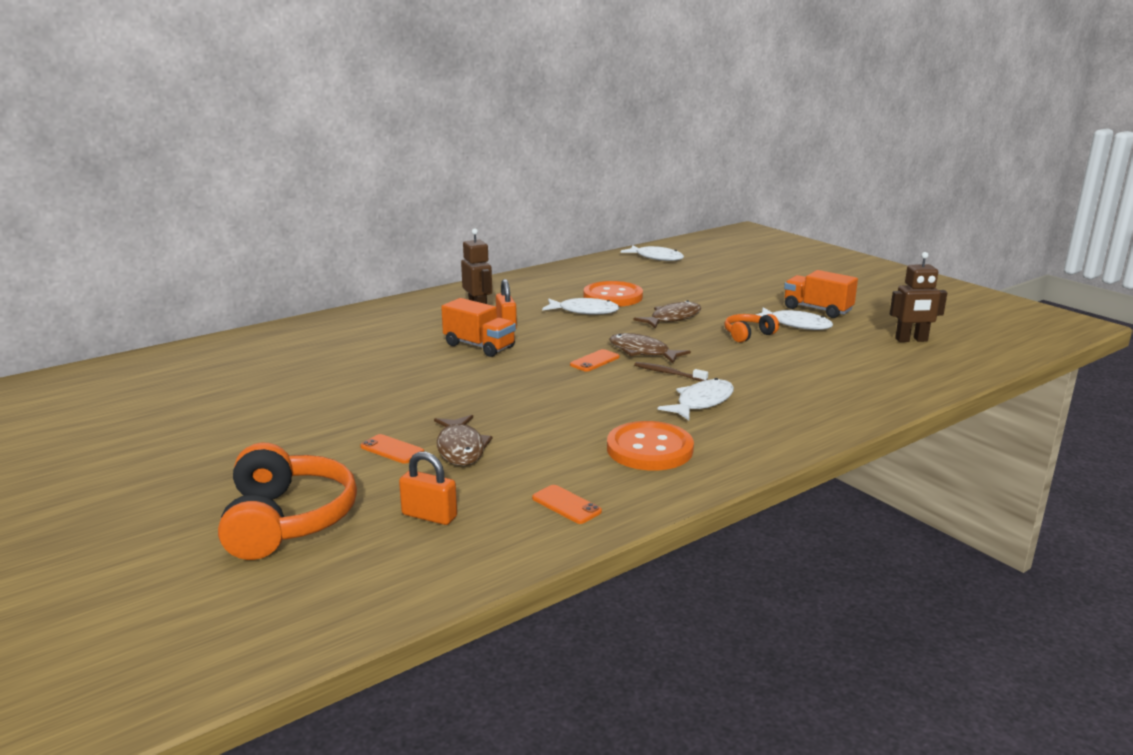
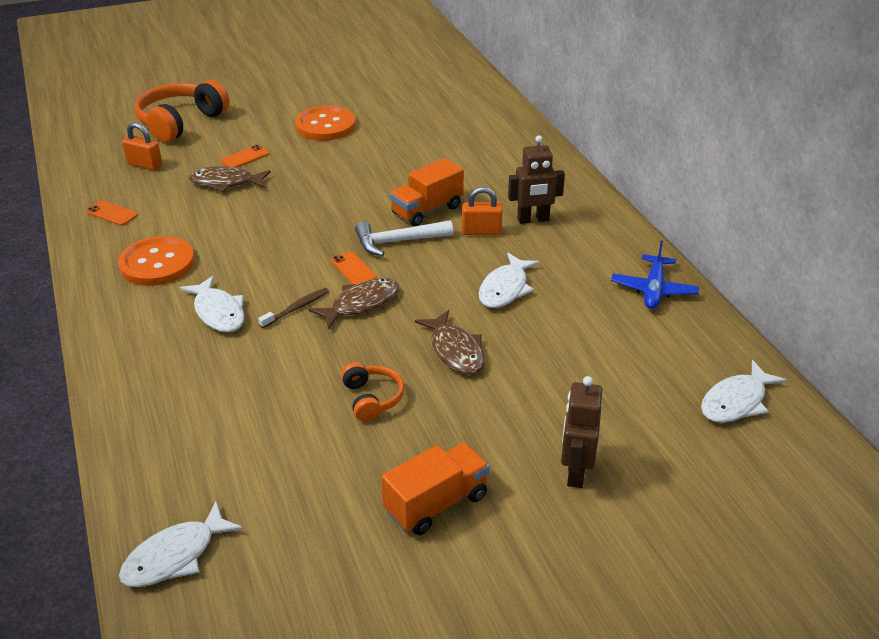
camera: 105 degrees right, 15 degrees up
orange headphones [218,443,357,560] -> orange headphones turned 120 degrees clockwise [135,80,230,143]
orange padlock [399,452,457,525] -> orange padlock turned 75 degrees clockwise [122,122,162,171]
orange phone [532,485,602,524] -> orange phone turned 60 degrees clockwise [86,200,138,226]
orange button [584,281,643,307] -> orange button moved to [295,106,356,141]
white fish [755,308,833,330] -> white fish moved to [119,501,243,587]
brown robot [890,252,947,342] -> brown robot moved to [561,376,602,488]
none -> white hammer [355,220,453,256]
none -> blue plane [611,241,699,309]

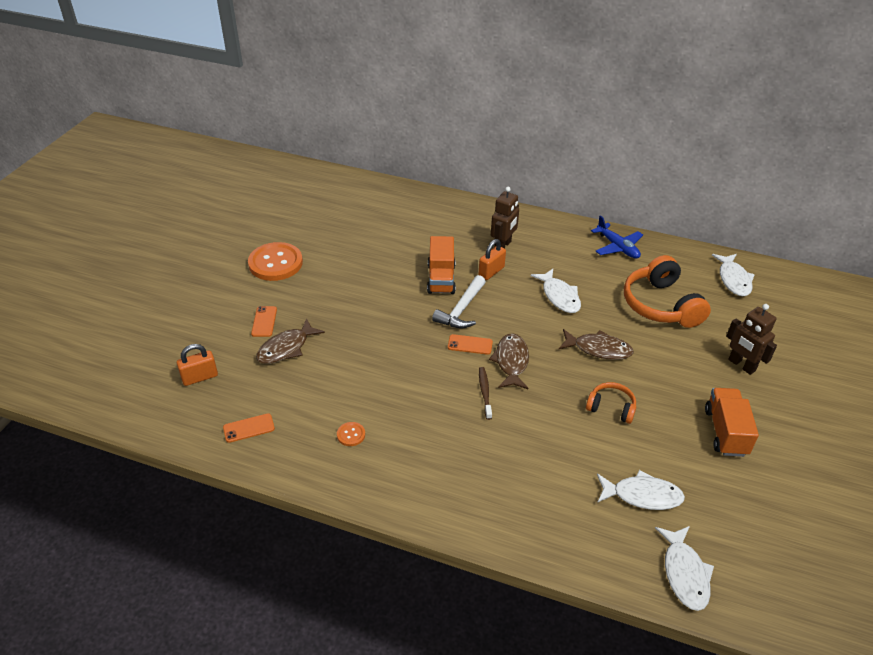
camera: 50 degrees left, 5 degrees up
orange button [118,236,195,286] -> orange button [337,422,365,446], size x0.43
orange headphones [135,80,230,143] -> orange headphones moved to [624,255,711,328]
white fish [180,276,245,332] -> white fish moved to [597,470,685,510]

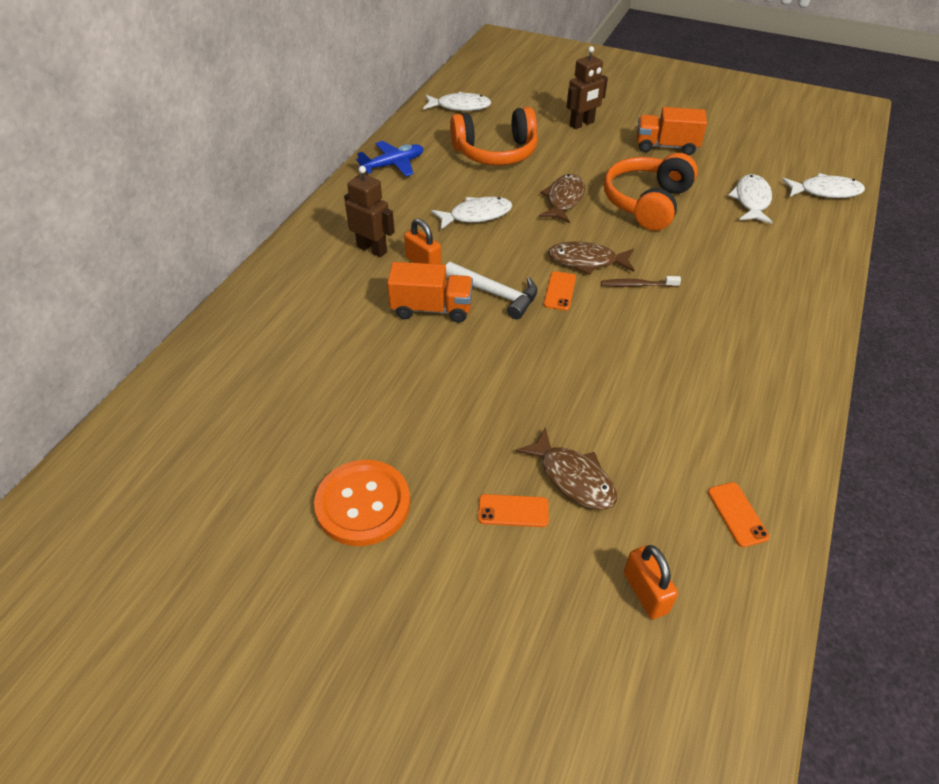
camera: 85 degrees left, 5 degrees up
orange button [337,422,365,446] -> none
orange headphones [586,382,636,424] -> orange headphones [604,153,698,231], size x1.91

